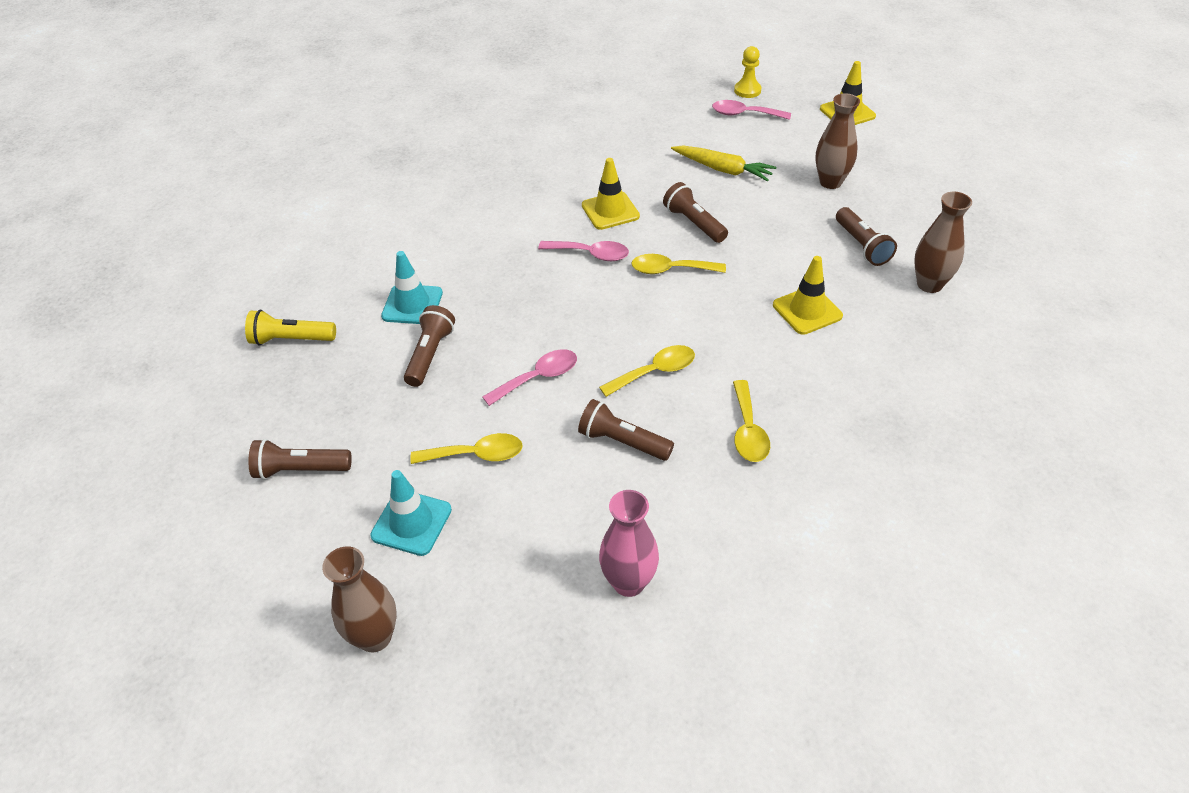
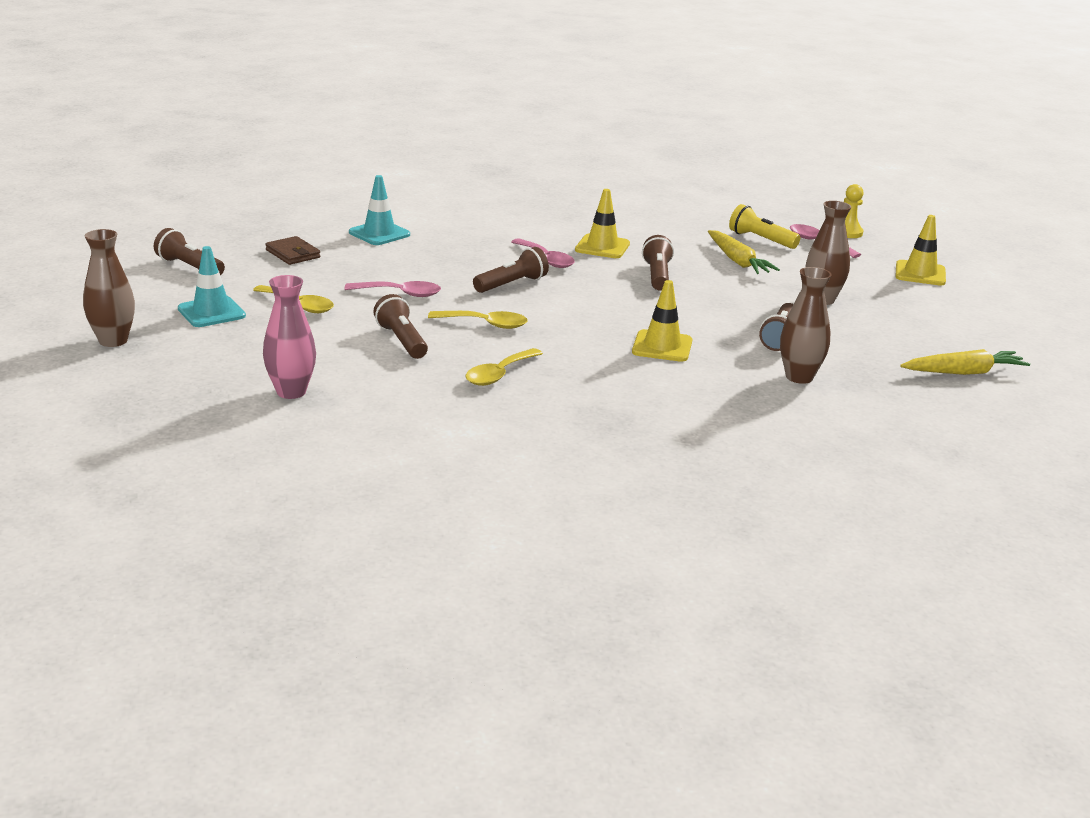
camera: 35 degrees right, 20 degrees down
yellow flashlight [245,310,336,345] -> yellow flashlight moved to [729,204,800,249]
brown flashlight [404,305,455,387] -> brown flashlight moved to [473,247,549,293]
yellow spoon [631,254,726,274] -> none
none -> brown wallet [265,236,320,265]
none -> yellow carrot [900,349,1030,375]

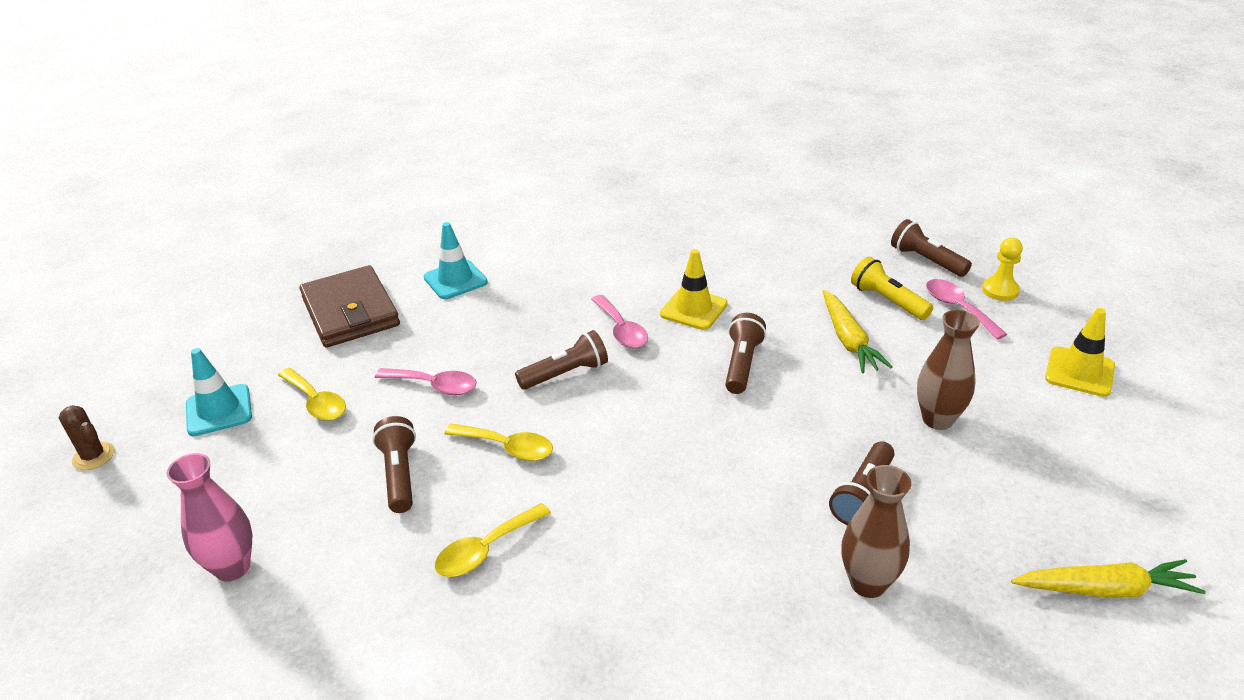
camera: 15 degrees right, 10 degrees up
brown vase [83,229,135,347] -> brown cactus [59,405,115,470]
brown flashlight [154,228,225,276] -> brown flashlight moved to [891,219,972,277]
brown wallet [265,236,320,265] -> brown wallet [299,265,400,348], size x1.92
yellow traffic cone [632,280,693,362] -> none

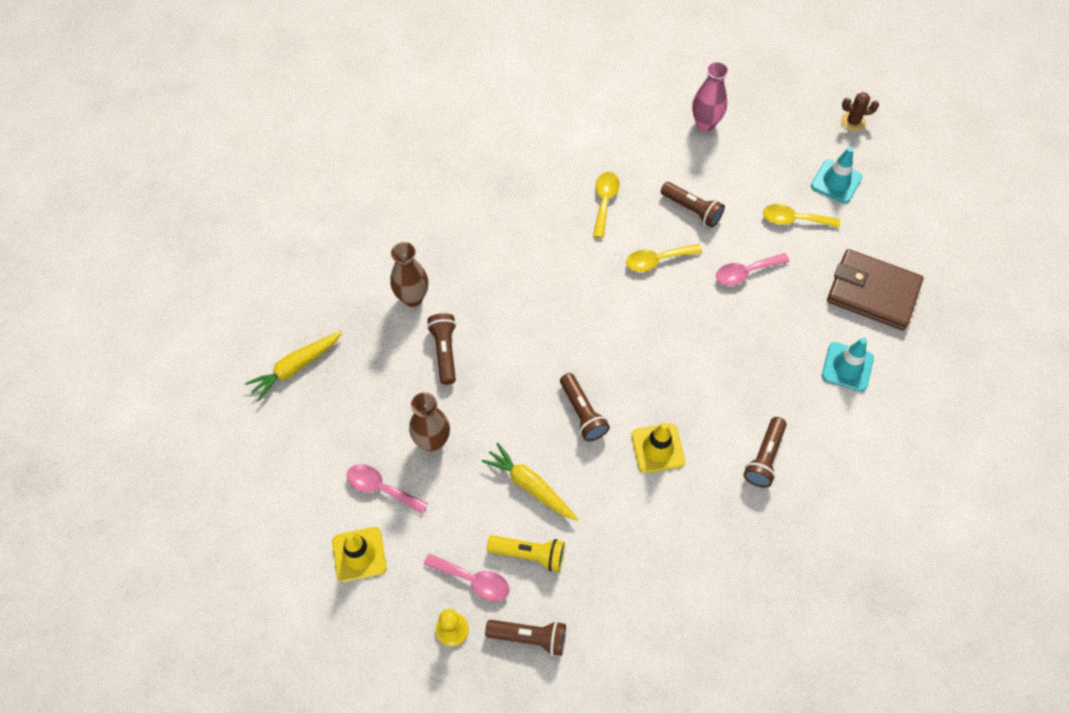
camera: 140 degrees right, 25 degrees up
brown flashlight [515,330,608,390] -> brown flashlight moved to [743,417,787,488]
pink spoon [591,295,648,348] -> pink spoon moved to [347,464,428,514]

